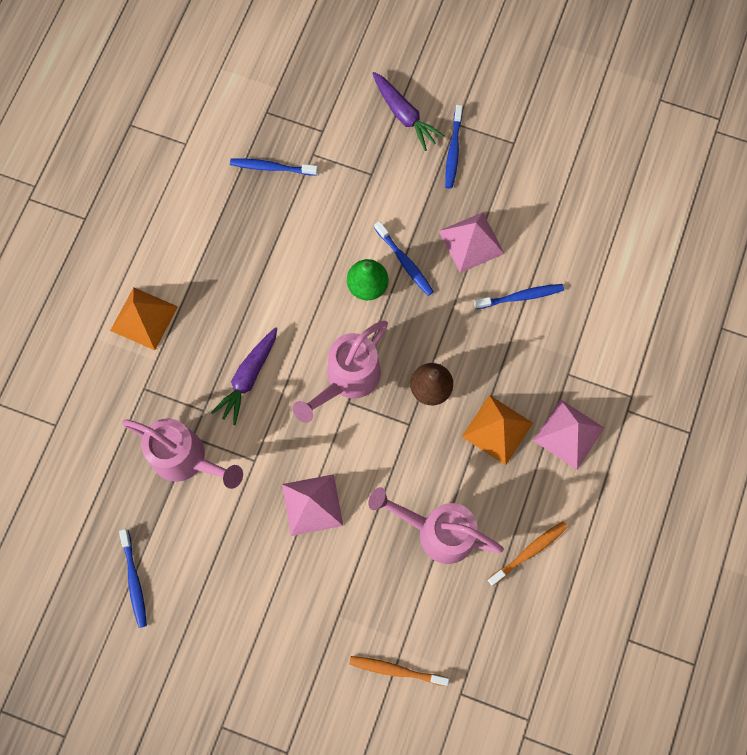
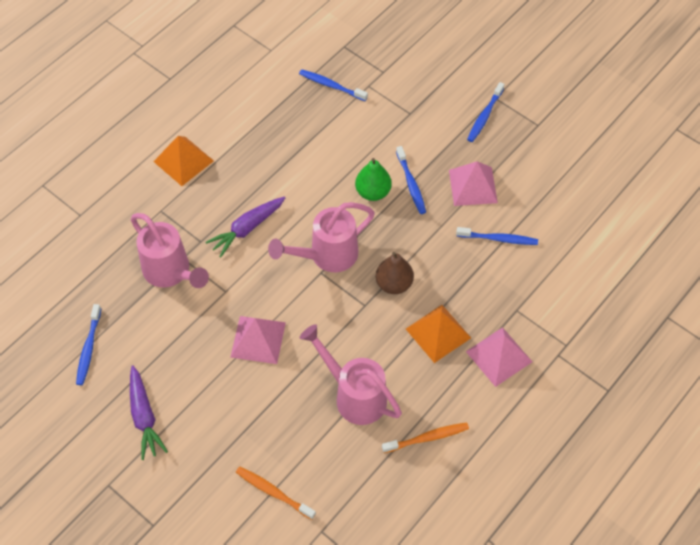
camera: 20 degrees right, 15 degrees down
purple carrot [372,72,445,151] -> purple carrot moved to [130,365,168,460]

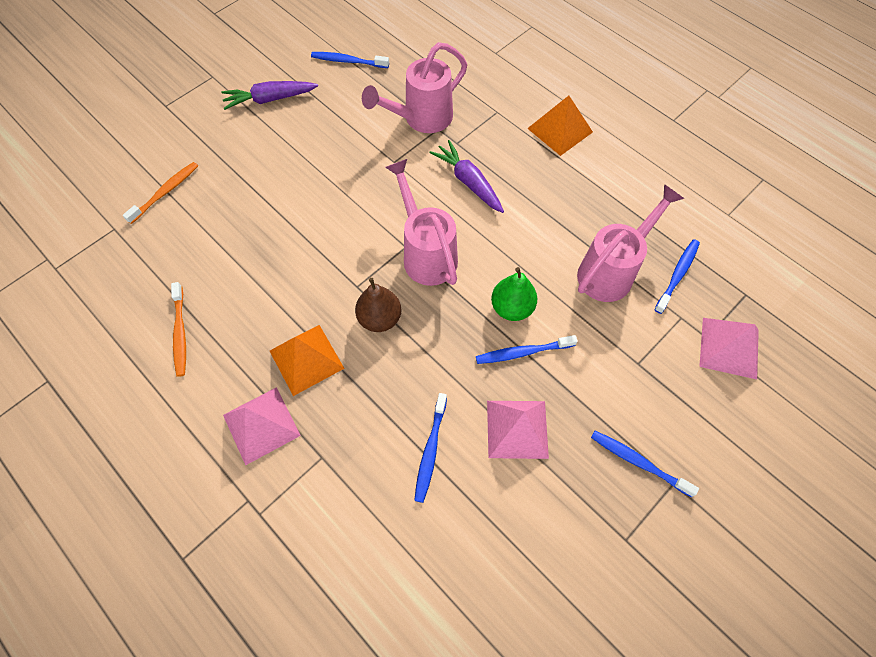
camera: 95 degrees right, 5 degrees up
pink pyramid [230,316,286,364] -> pink pyramid moved to [699,318,759,379]
pink watering can [300,324,402,425] -> pink watering can moved to [577,184,684,302]

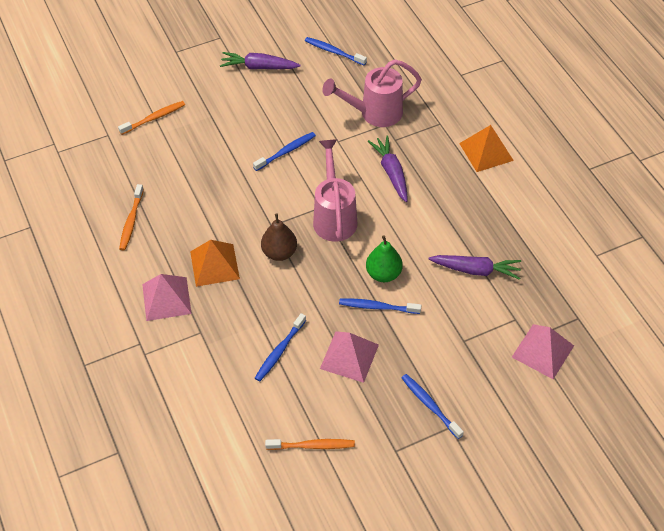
camera: 20 degrees right, 10 degrees down
pink watering can [577,184,684,302] -> purple carrot [428,255,521,280]
blue toothbrush [655,239,700,314] -> blue toothbrush moved to [253,132,316,171]
none -> orange toothbrush [265,439,355,450]

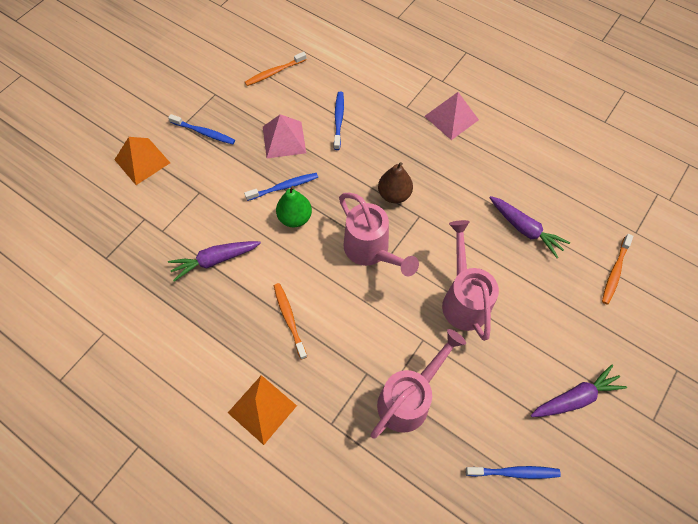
camera: 150 degrees right, 10 degrees up
orange toothbrush [119,184,144,251] -> orange toothbrush moved to [274,283,307,360]
orange pyramid [190,240,240,287] -> orange pyramid moved to [114,137,170,185]
blue toothbrush [253,132,316,171] -> pink watering can [442,220,499,341]
purple carrot [368,135,407,202] -> purple carrot moved to [489,196,570,258]
pink pyramid [512,324,574,379] -> none

